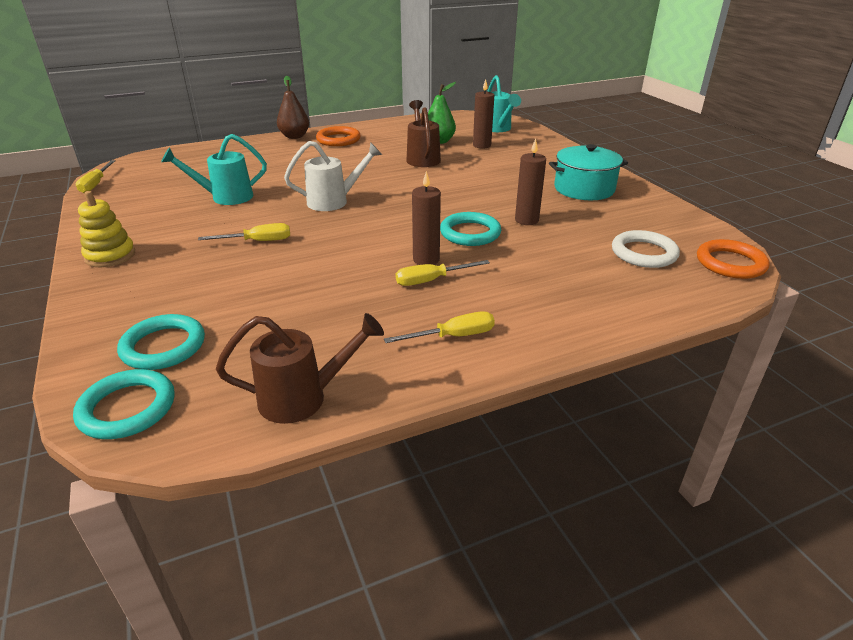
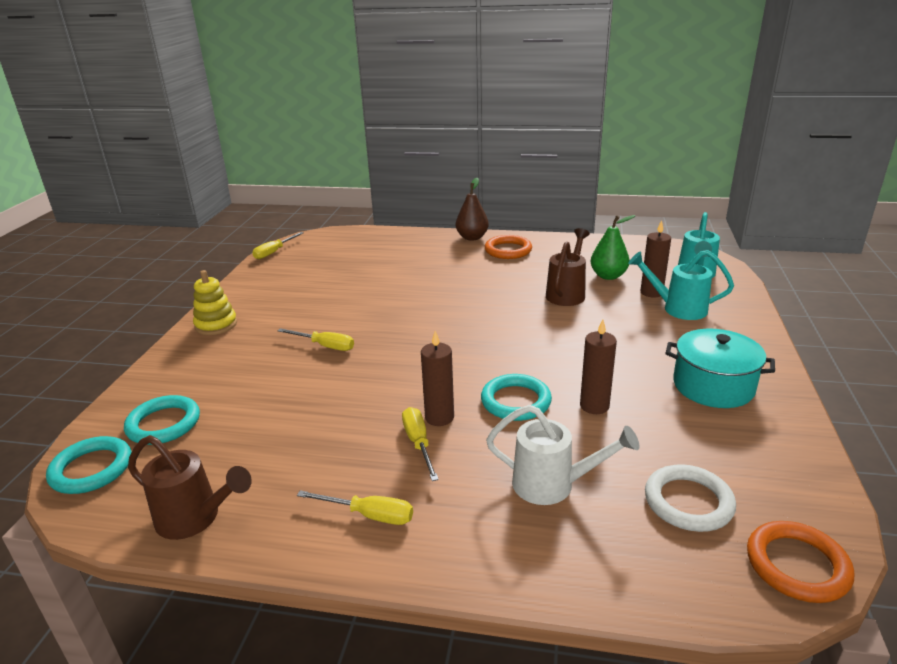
camera: 35 degrees right, 5 degrees down
turquoise watering can [161,134,267,205] -> turquoise watering can moved to [628,250,734,320]
white watering can [284,141,382,211] -> white watering can moved to [486,405,640,505]
yellow screwdriver [396,260,490,286] -> yellow screwdriver turned 60 degrees clockwise [402,407,439,481]

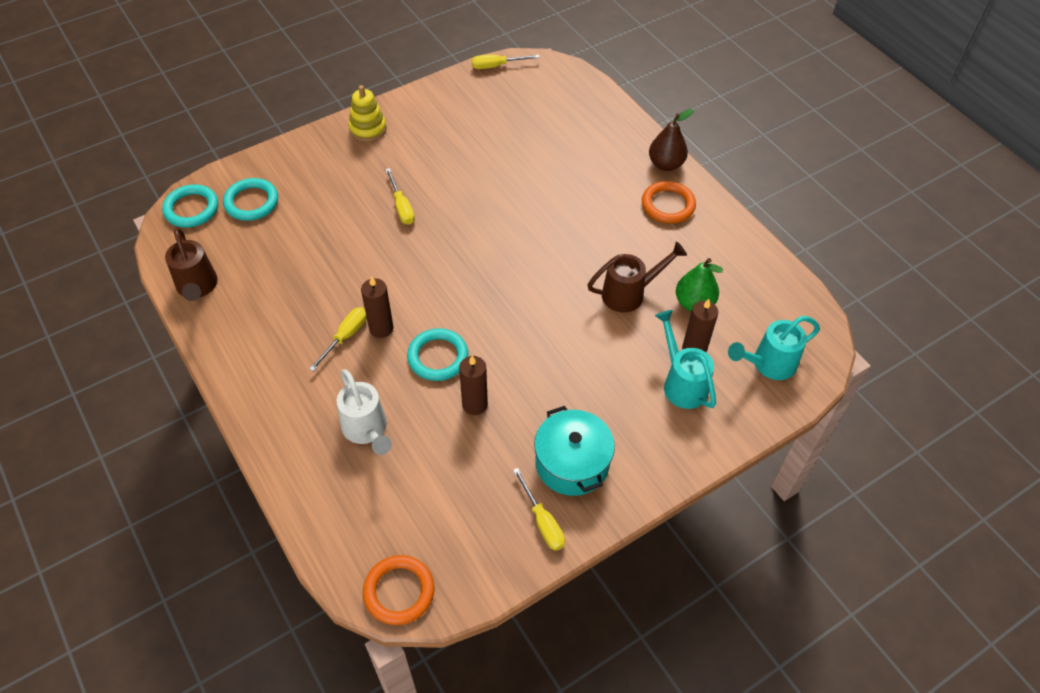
camera: 45 degrees right, 25 degrees up
yellow screwdriver [297,490,413,525] -> yellow screwdriver moved to [513,468,565,551]
white ring [645,464,736,532] -> none

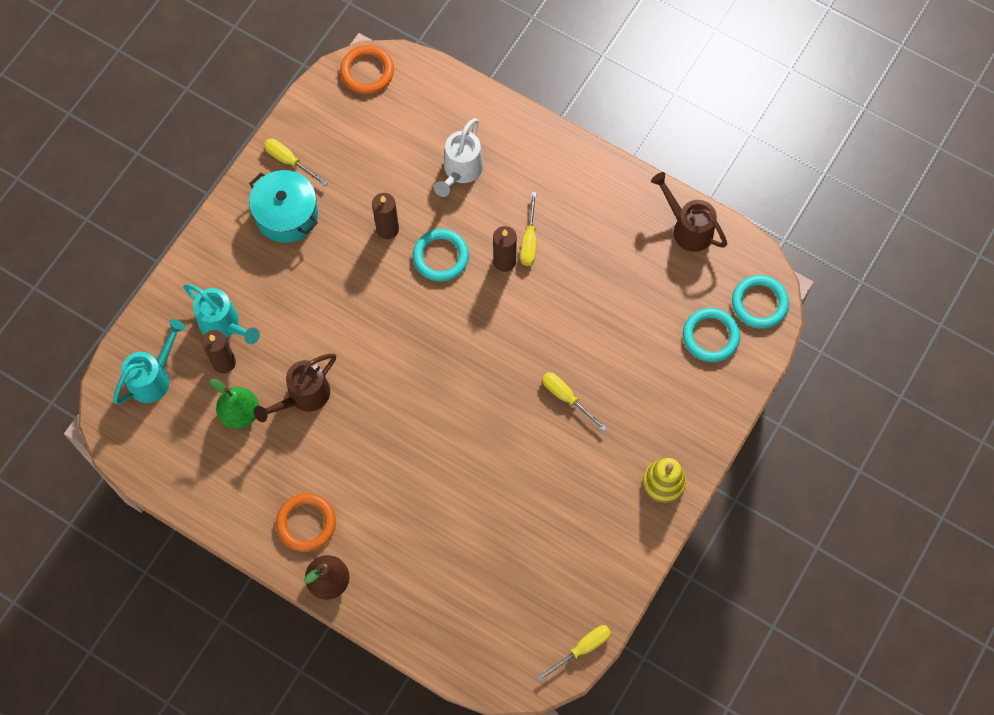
camera: 155 degrees right, 15 degrees up
white watering can [337,369,392,455] -> white watering can turned 105 degrees counterclockwise [434,118,483,197]

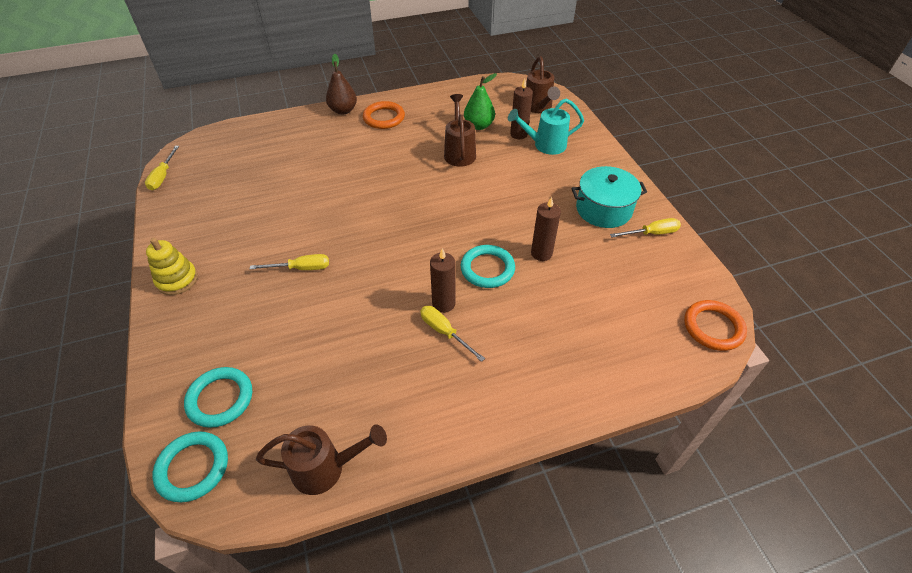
camera: 130 degrees right, 20 degrees down
turquoise watering can [113,319,186,404] -> brown watering can [526,56,560,113]
white watering can [434,118,483,197] -> none

